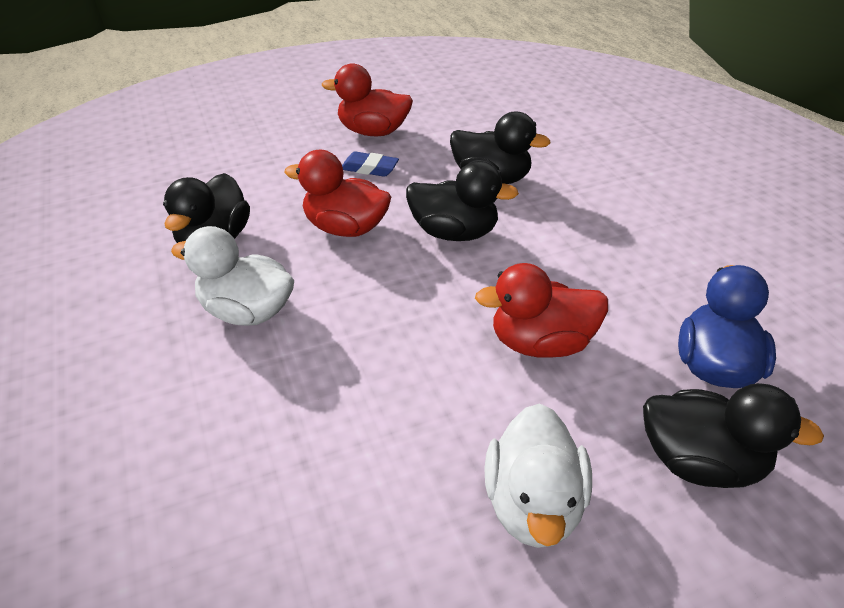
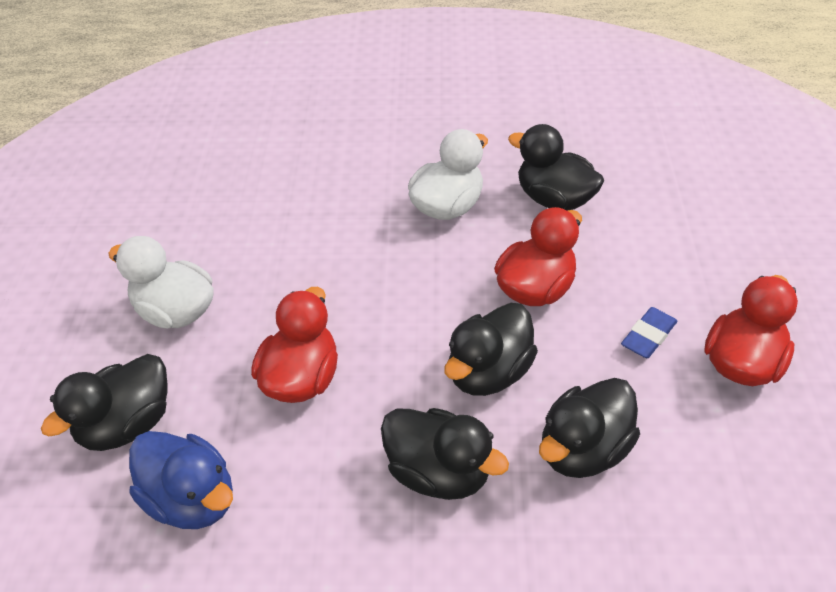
camera: 115 degrees right, 5 degrees up
none -> black duck [381,408,509,500]

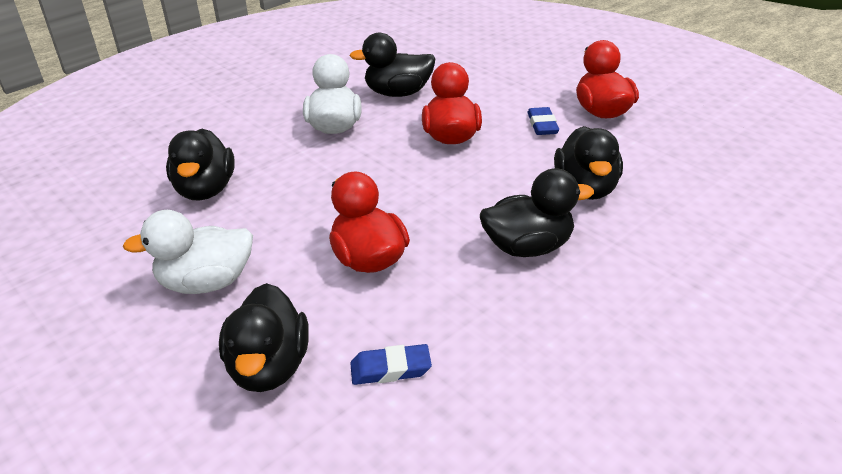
camera: 45 degrees left, 10 degrees down
blue duck [129,431,233,529] -> blue eraser [350,344,432,385]
black duck [444,303,538,396] -> black duck moved to [166,129,235,201]

